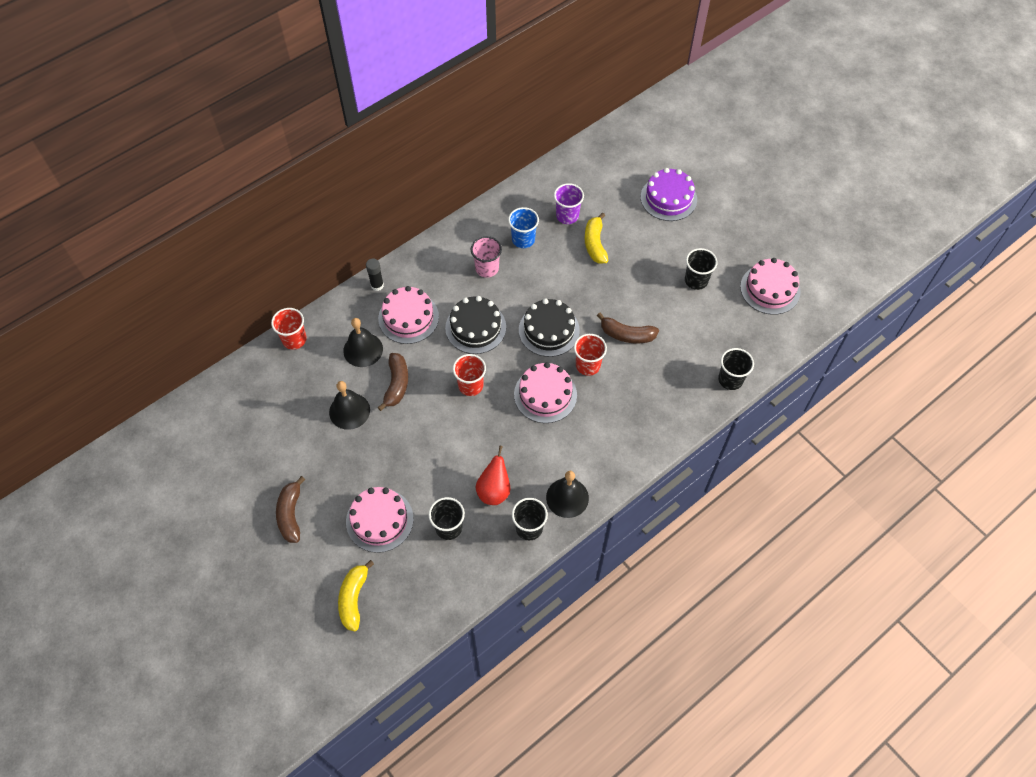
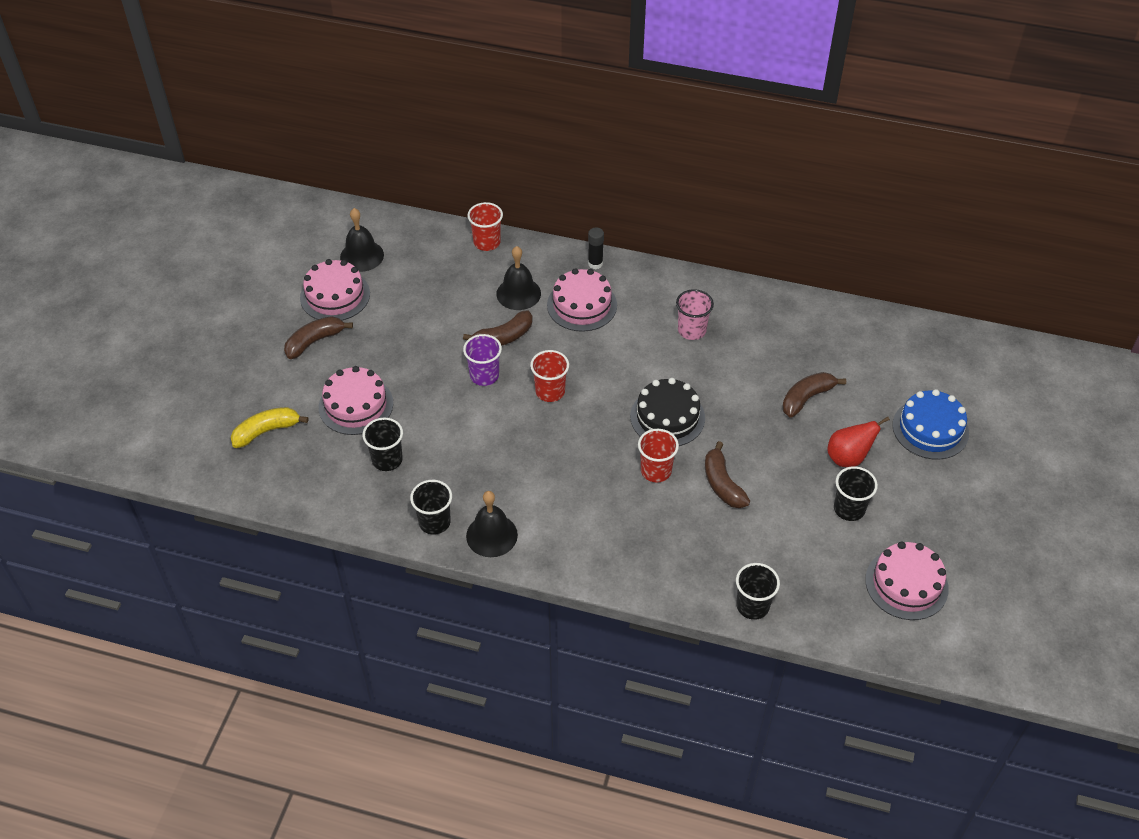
camera: 55 degrees right, 10 degrees down
black bell [329,381,370,430] -> black bell moved to [340,208,384,272]
black cake [445,296,506,354] -> none
red pear [475,446,510,505] -> red pear moved to [827,416,890,467]
blue cup [508,207,539,248] -> none
pink cake [514,362,577,423] -> pink cake moved to [300,259,370,321]
purple cup [554,183,584,224] -> purple cup moved to [463,334,502,386]
yellow banana [584,213,608,264] -> brown banana [782,372,846,417]
purple cake [641,168,697,221] -> blue cake [892,389,969,460]

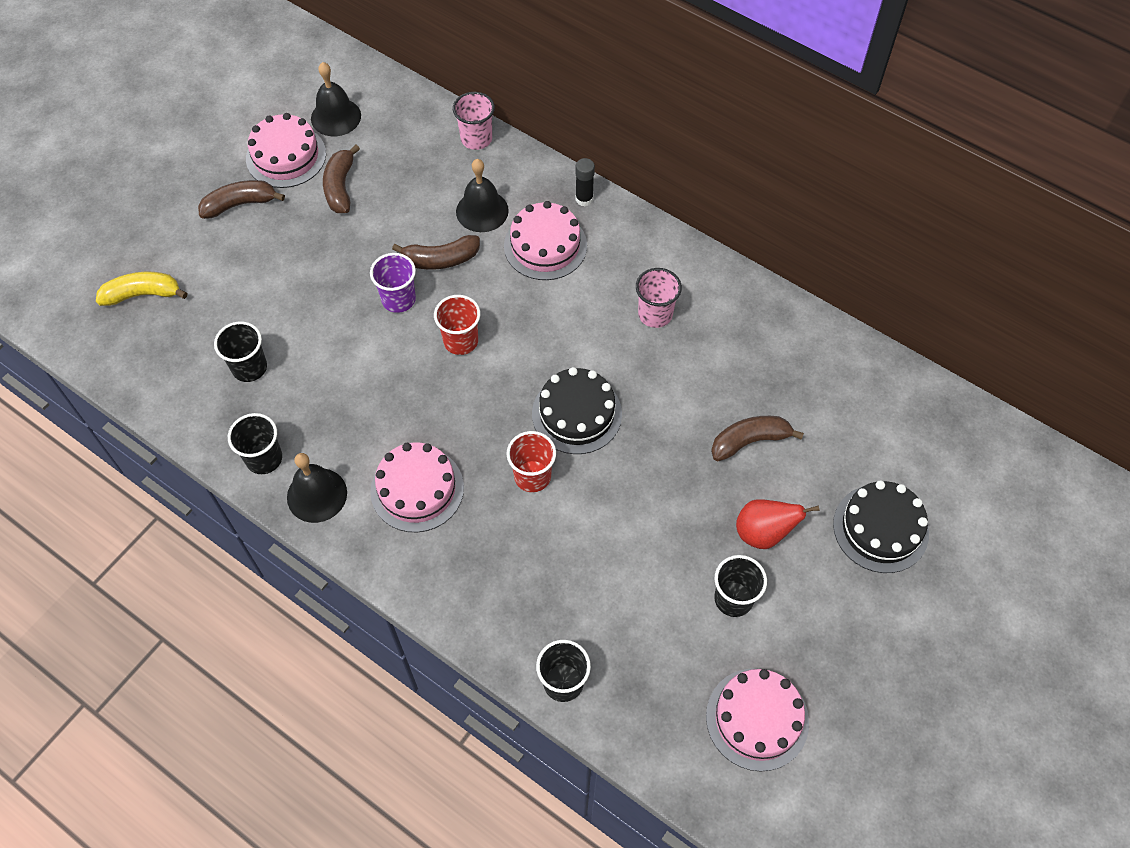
camera: 20 degrees right, 10 degrees up
pink cake [319,366,393,435] -> pink cake moved to [370,442,464,532]
red cup [467,202,503,251] -> pink cup [453,92,495,150]
brown banana [705,441,750,508] -> brown banana moved to [323,145,360,213]
blue cake [892,389,969,460] -> black cake [833,481,929,573]

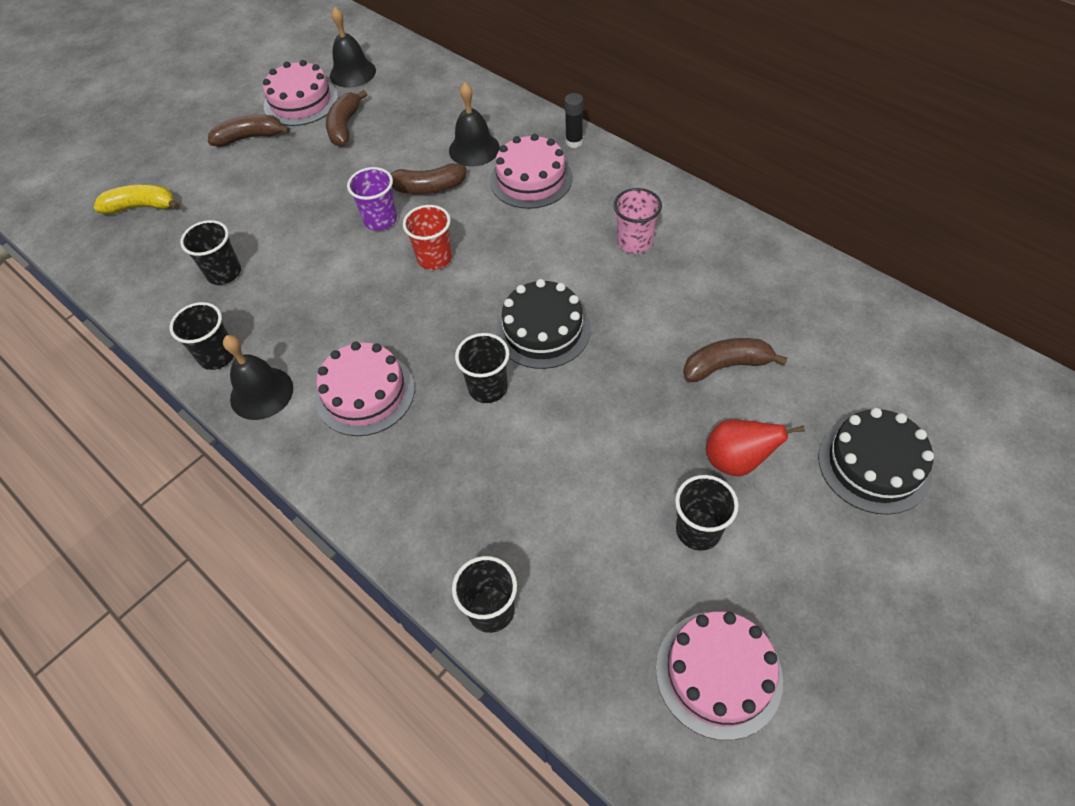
camera: 10 degrees right, 5 degrees down
pink cup [453,92,495,150] -> none
red cup [506,431,556,492] -> black cup [455,333,509,403]

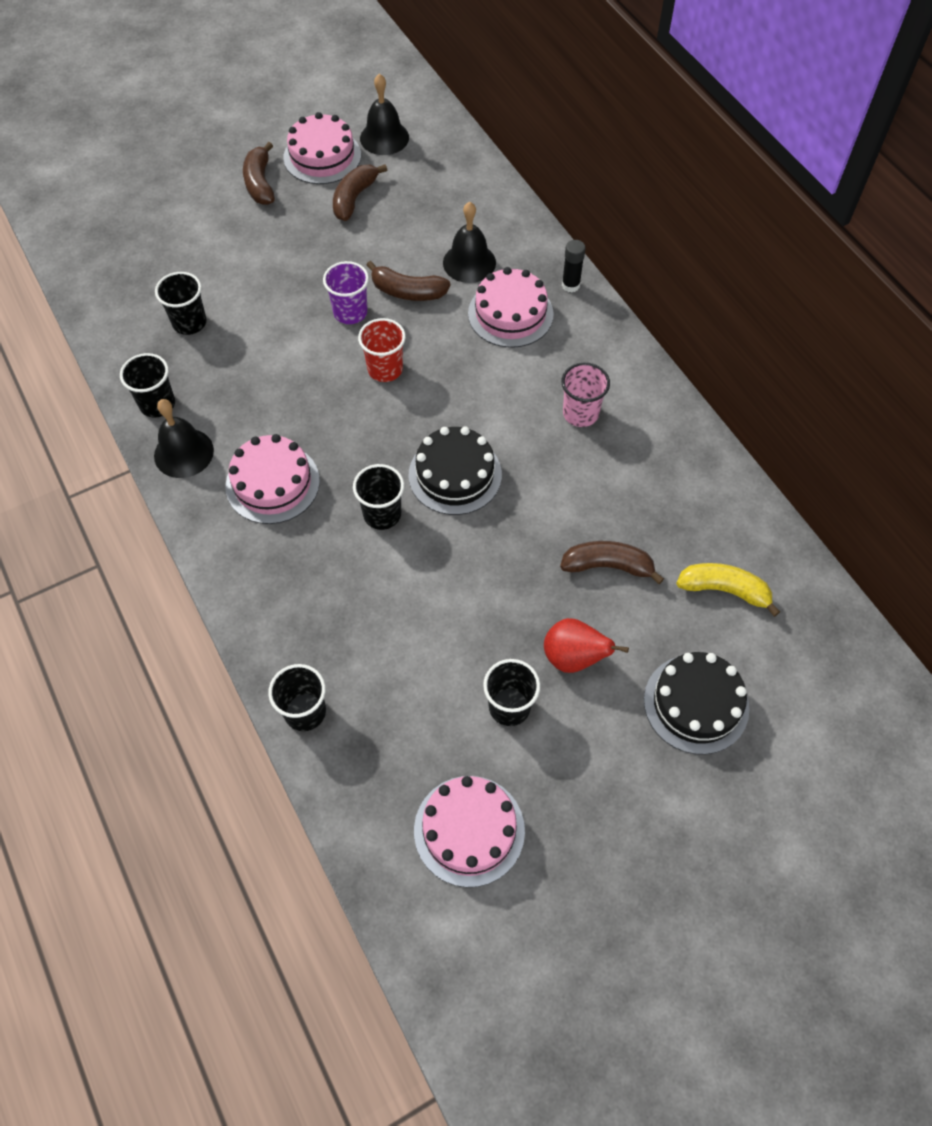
camera: 15 degrees right, 5 degrees up
yellow banana [94,184,180,214] -> yellow banana moved to [676,563,780,617]
brown banana [208,115,290,147] -> brown banana turned 105 degrees counterclockwise [243,142,275,205]

